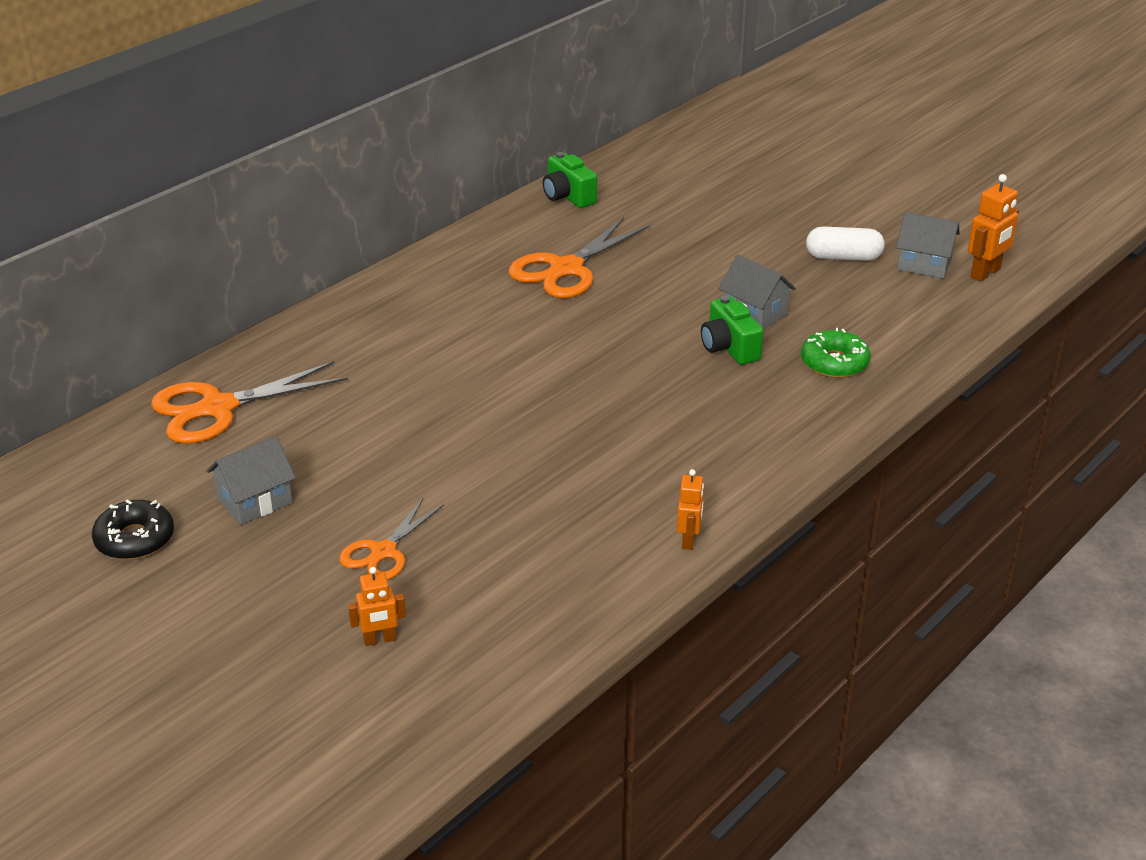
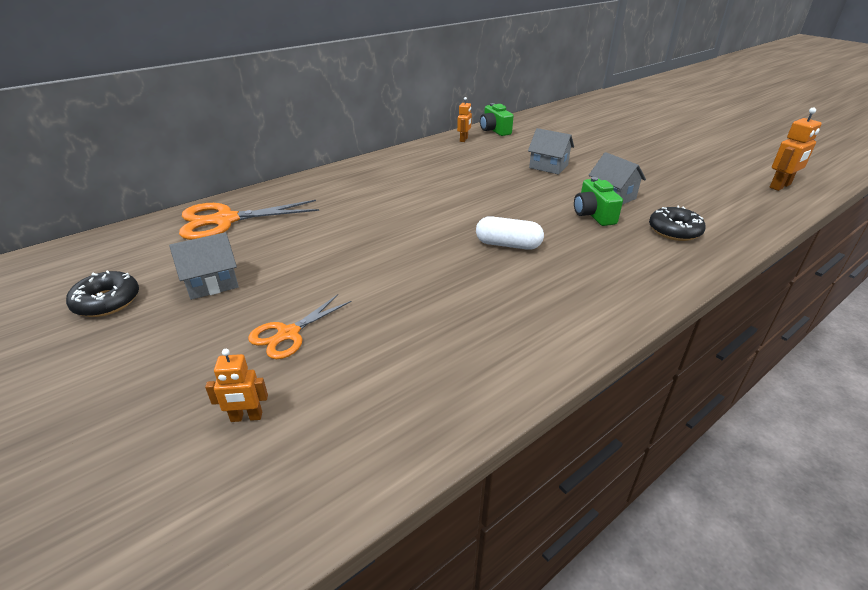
camera: 10 degrees right, 0 degrees up
orange scissors [509,217,650,298] -> none
orange robot [677,469,704,550] -> orange robot moved to [457,97,472,142]
green donut [801,328,871,378] -> black donut [649,206,706,241]
white capsule [806,226,885,261] -> white capsule moved to [476,216,544,250]
grey house [896,212,960,279] -> grey house moved to [528,128,574,174]

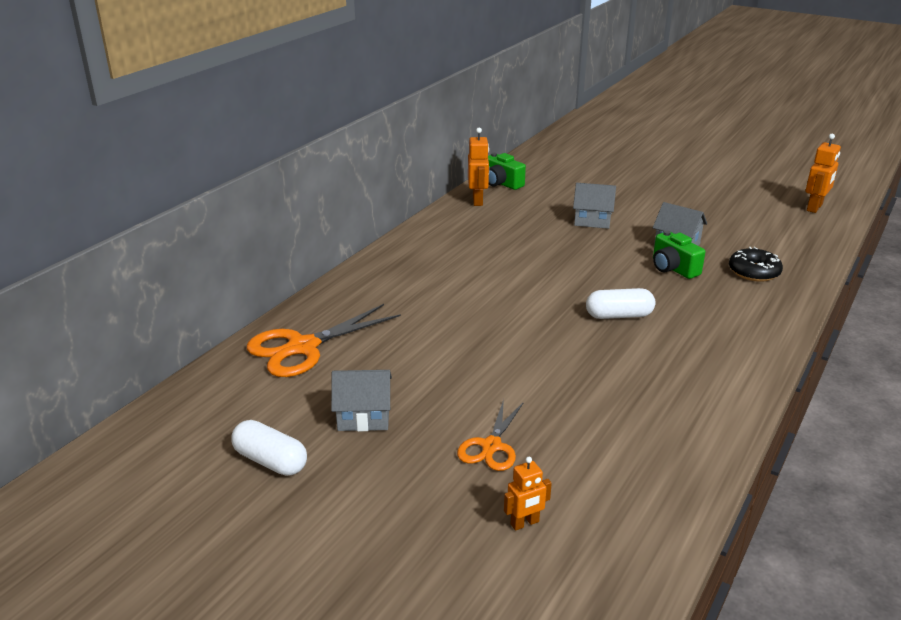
camera: 20 degrees left, 5 degrees down
black donut [66,270,139,317] -> white capsule [231,420,307,476]
grey house [169,232,239,300] -> grey house turned 45 degrees clockwise [331,370,392,431]
orange robot [457,97,472,142] -> orange robot [468,128,489,206], size x1.55

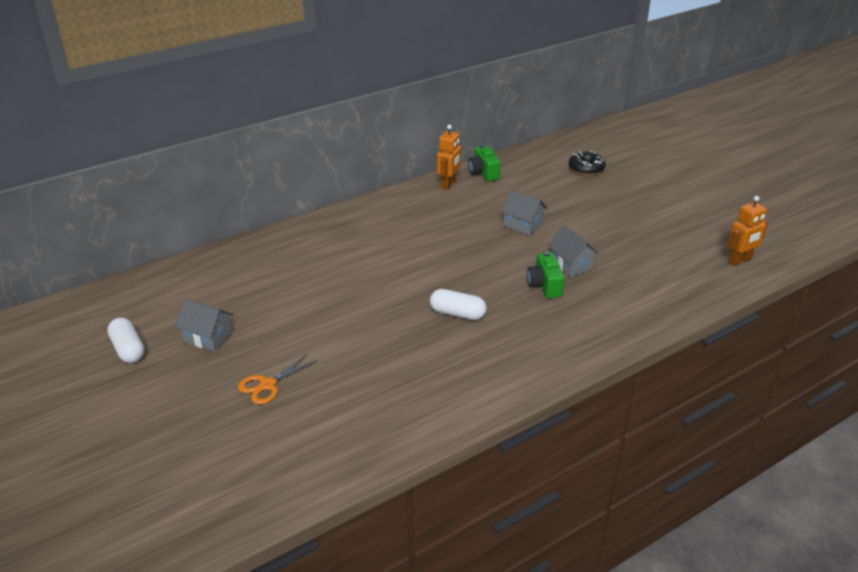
camera: 25 degrees right, 5 degrees up
orange scissors [247,304,401,377] -> none
orange robot [504,457,552,531] -> none
black donut [729,247,783,282] -> black donut moved to [569,151,606,175]

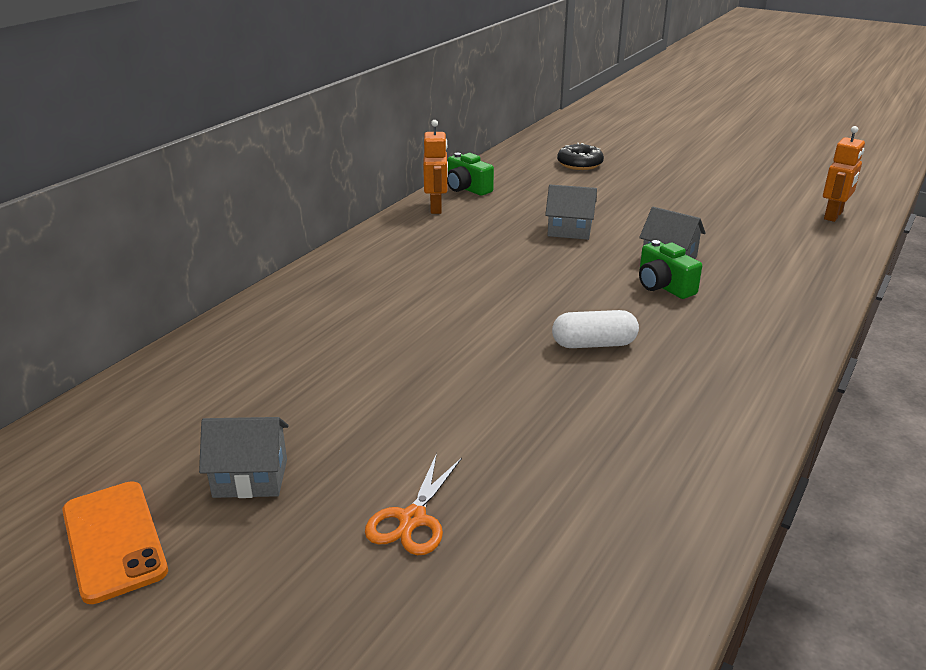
camera: 25 degrees left, 5 degrees down
white capsule [107,318,145,363] -> orange phone [62,481,168,604]

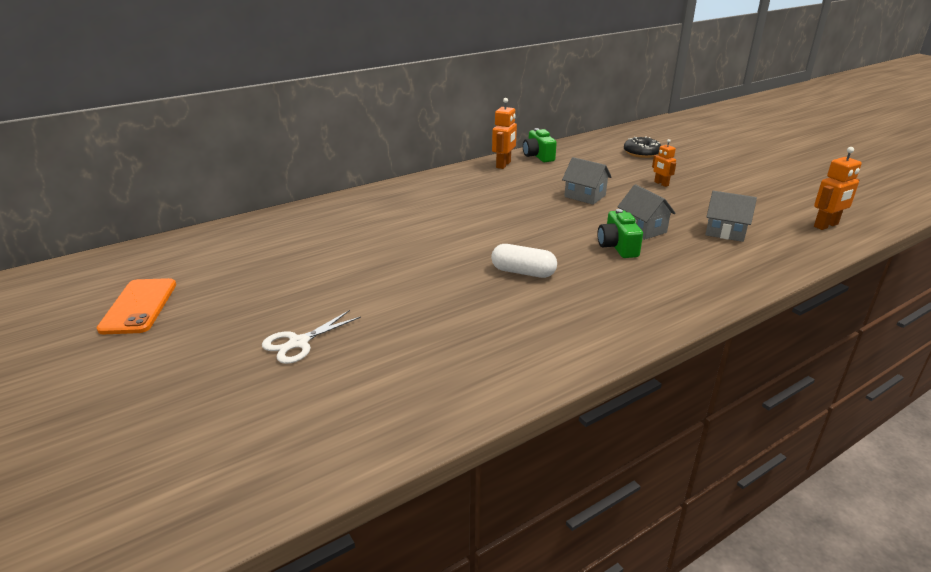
camera: 25 degrees right, 0 degrees up
grey house [199,417,289,498] -> grey house moved to [705,191,757,242]
orange scissors [365,453,462,555] -> white scissors [262,310,361,364]
none -> orange robot [652,139,676,187]

